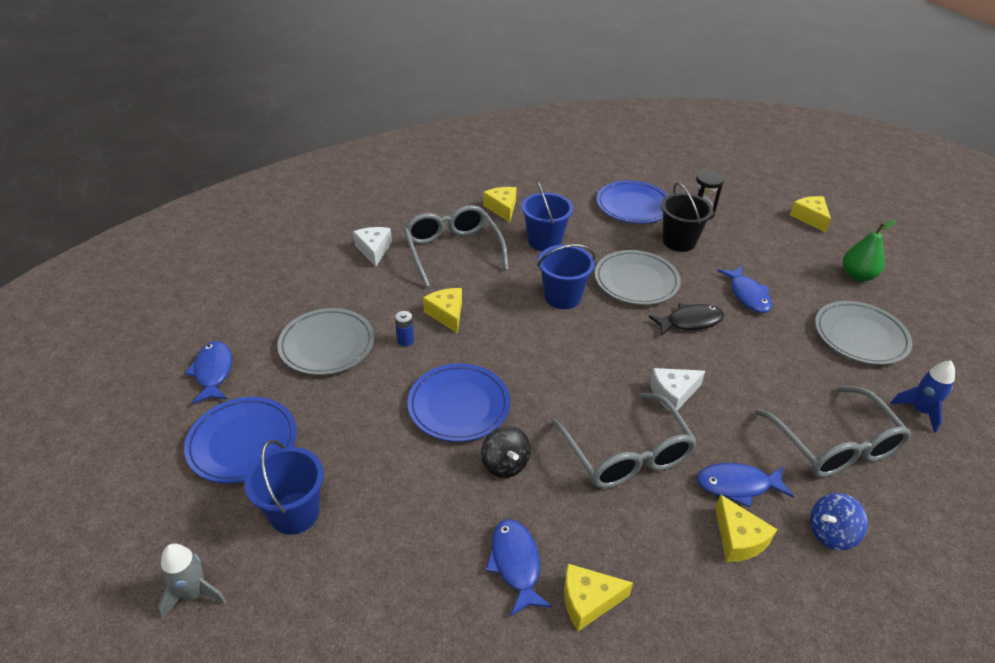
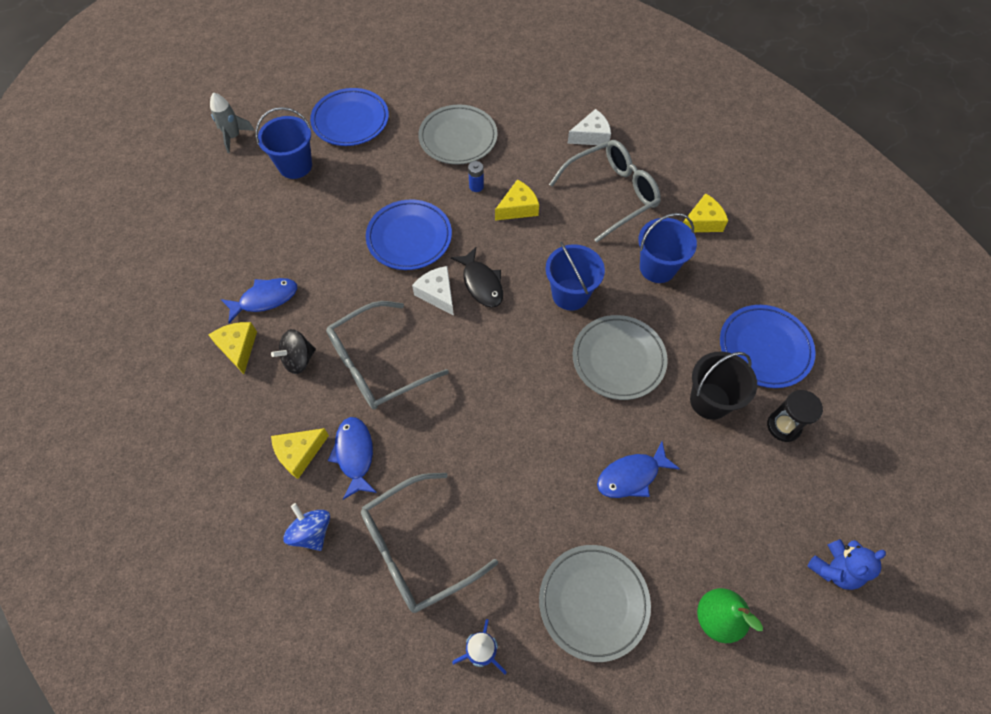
camera: 80 degrees right, 20 degrees up
blue fish [185,341,232,404] -> none
black spinning top [481,426,531,478] -> black spinning top moved to [271,329,316,374]
black fish [649,303,724,337] -> black fish moved to [451,247,503,308]
white cheese [650,368,705,411] -> white cheese moved to [412,266,454,316]
yellow cheese [790,196,831,232] -> blue teddy bear [807,539,886,590]

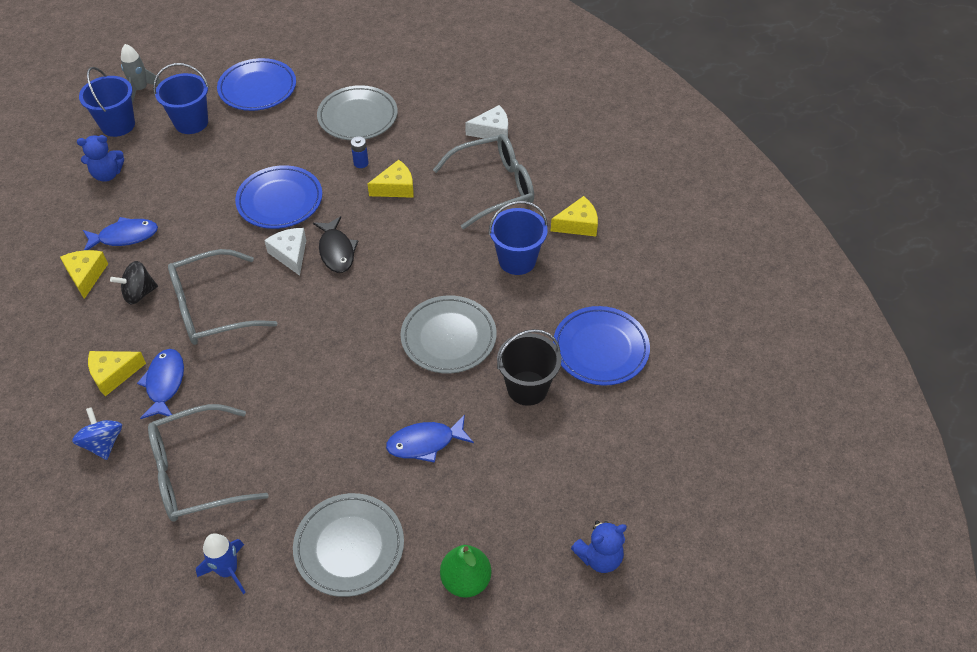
camera: 10 degrees right, 10 degrees down
blue bucket [546,241,605,311] -> blue bucket moved to [79,67,135,137]
black hourglass [767,390,823,442] -> none
none -> blue teddy bear [77,135,124,182]

